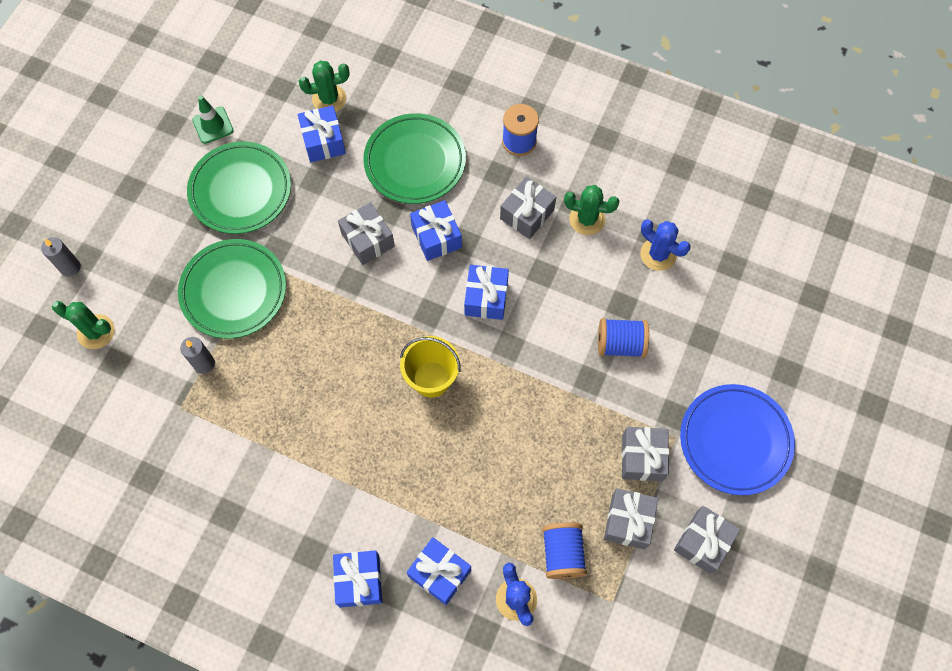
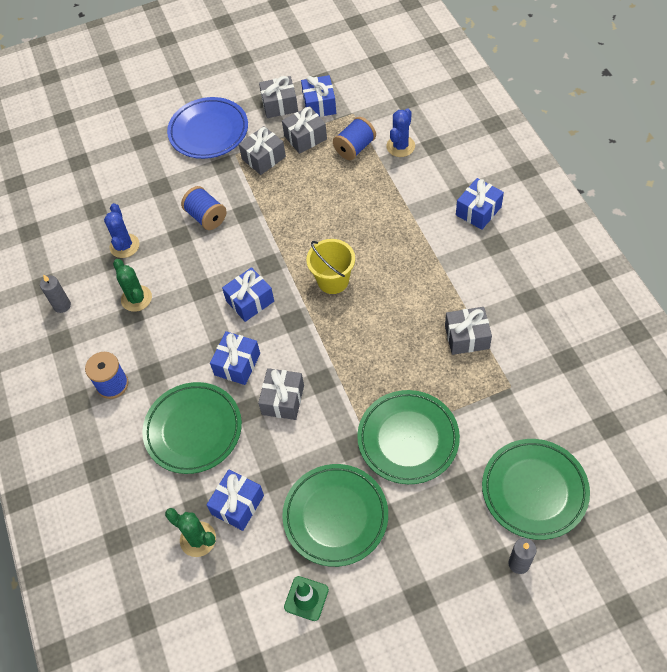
camera: 130 degrees left, 10 degrees down
green cactus [52,301,115,349] -> green plate [482,439,590,540]
grey candle [180,337,215,374] -> grey candle moved to [40,274,71,313]
blue gift [407,537,471,605] -> blue gift moved to [301,75,336,117]
grey gift [500,176,556,239] -> grey gift moved to [445,307,492,355]

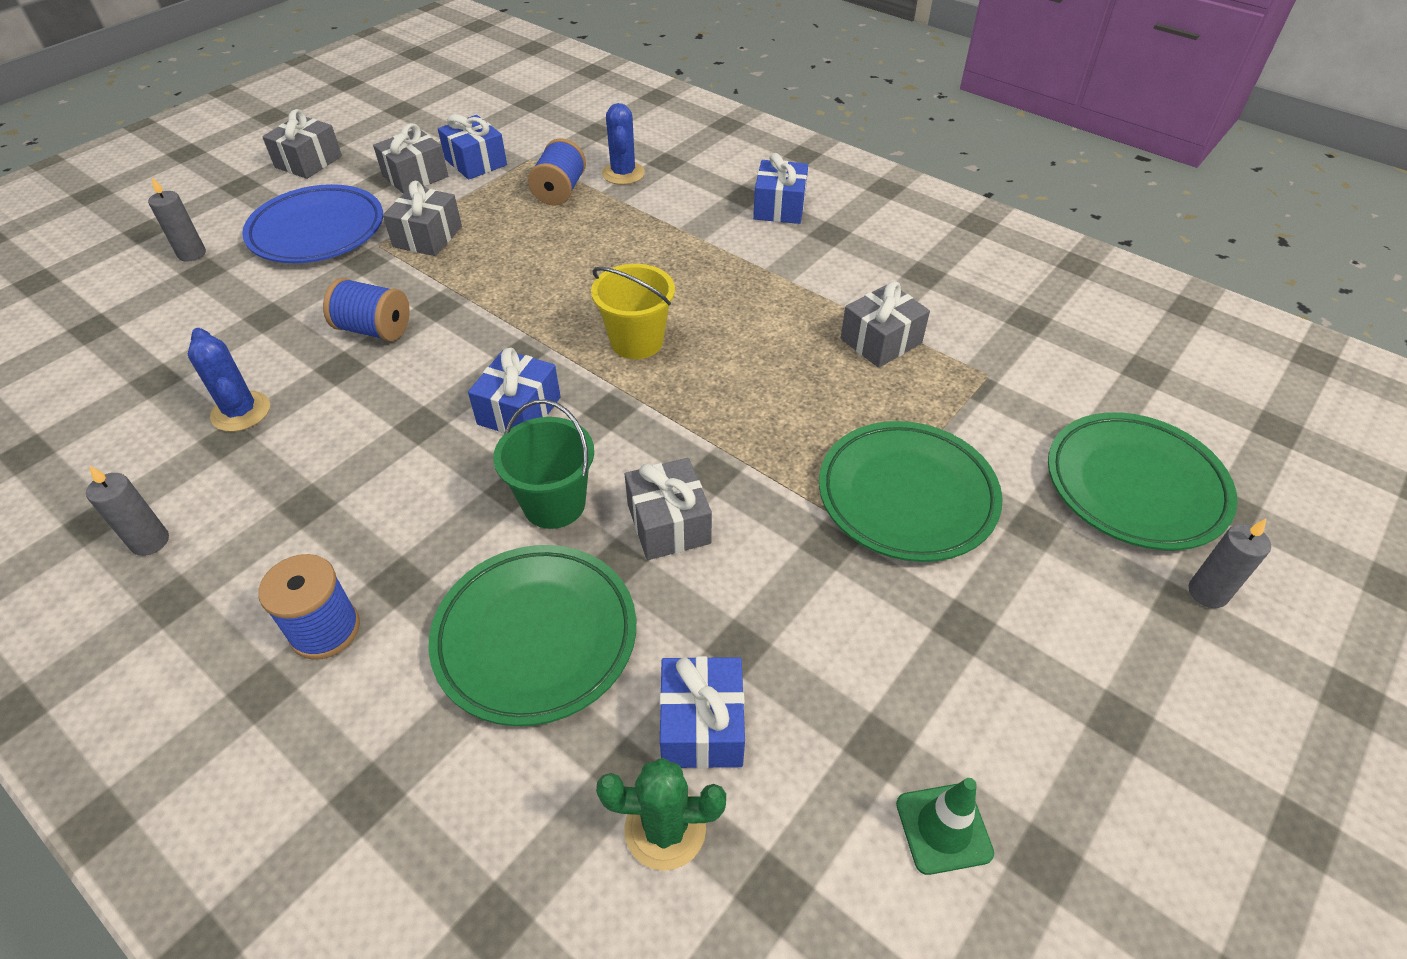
camera: 35 degrees left, 10 degrees down
green cactus [113,259,152,312] -> none
blue gift [210,331,260,385] -> green bucket [493,399,594,529]
grey gift [282,106,327,154] -> grey gift moved to [262,109,342,179]
green plate [282,464,388,567] -> none
none -> grey candle [148,177,206,262]

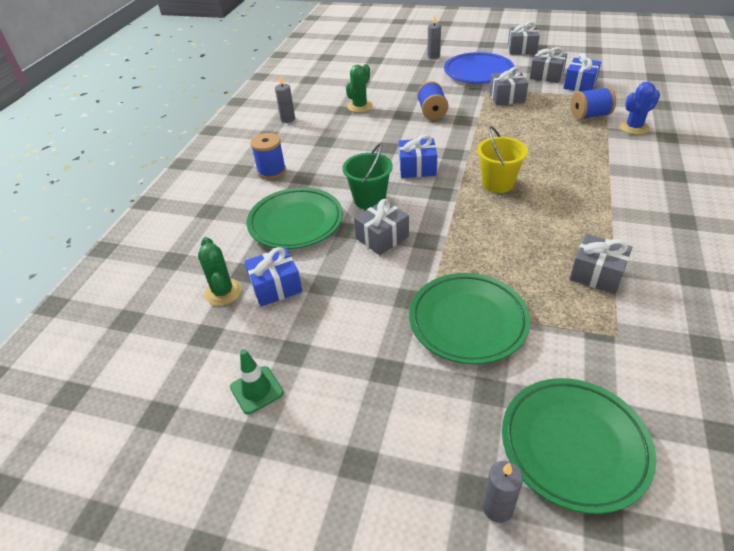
camera: 70 degrees right, 5 degrees down
blue cactus [188,328,270,432] -> green cactus [346,64,373,113]
blue gift [753,153,808,224] -> none

